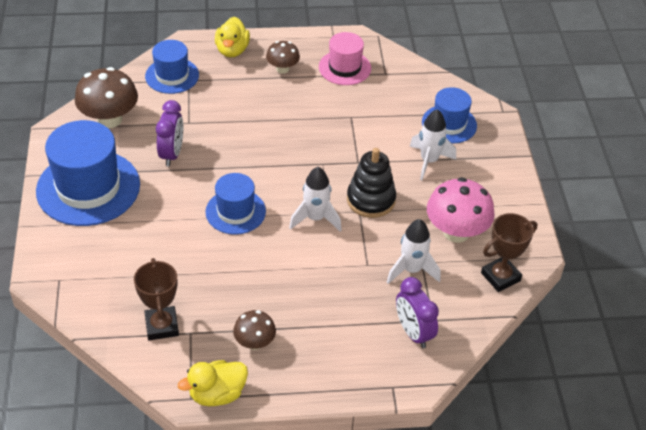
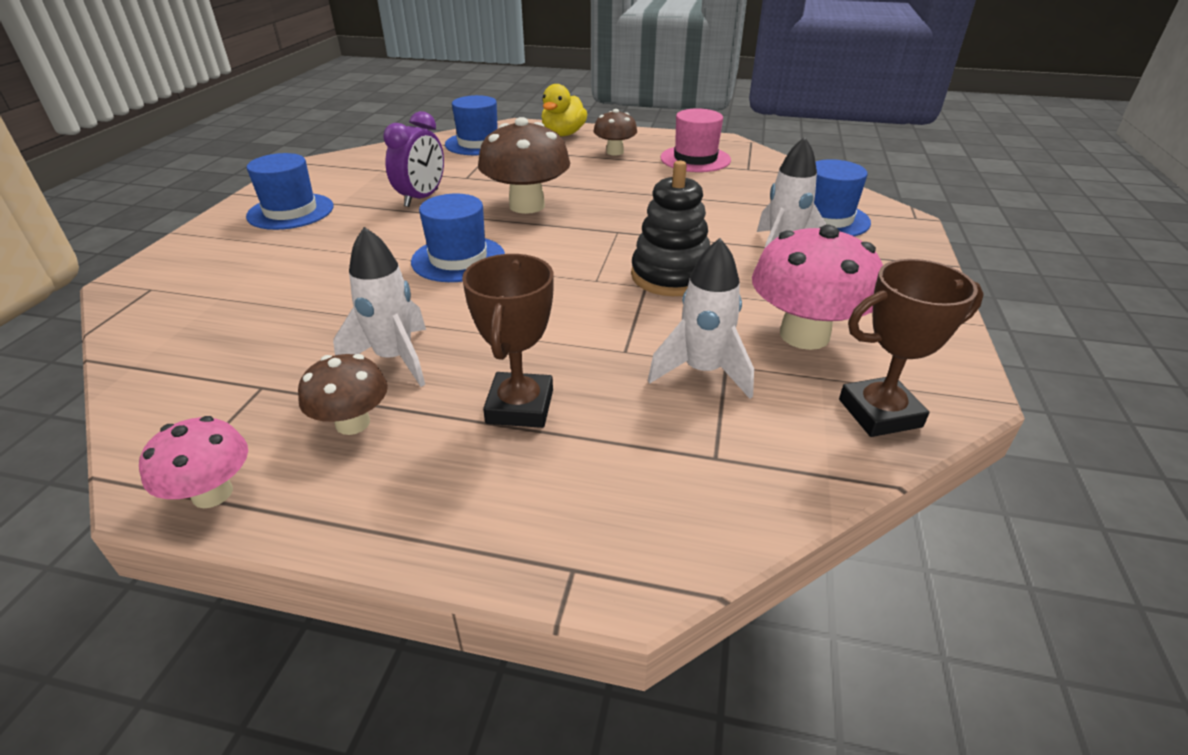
camera: 20 degrees right, 10 degrees down
blue hat [36,120,140,226] -> blue hat [246,153,333,230], size x0.58
brown mushroom [75,67,138,128] -> brown mushroom moved to [478,117,570,214]
brown trophy [134,258,179,340] -> brown trophy moved to [462,254,554,428]
yellow duck [178,360,248,406] -> pink mushroom [139,416,248,508]
white rocket [289,167,342,231] -> white rocket moved to [333,227,426,387]
purple clock [396,277,439,348] -> none

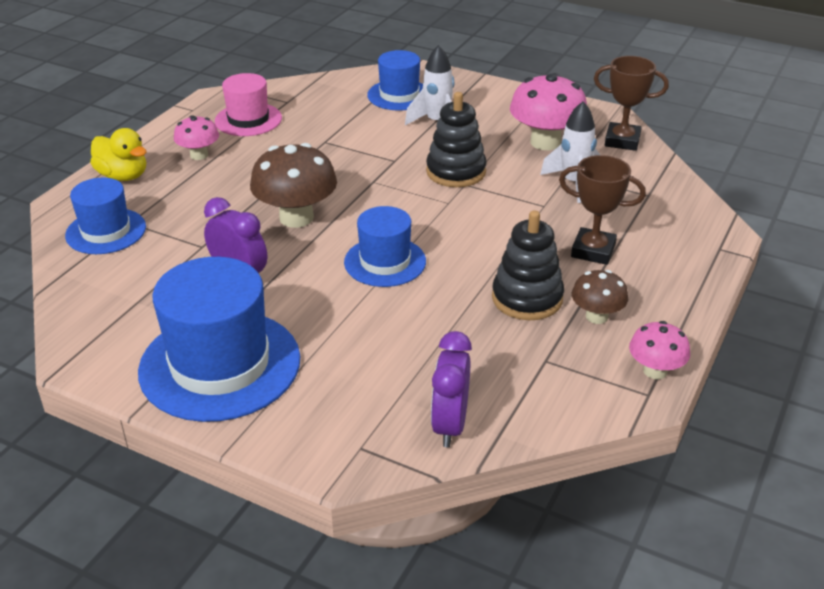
camera: 75 degrees left, 0 degrees up
blue hat [246,153,333,230] -> blue hat [138,257,300,422], size x1.72
white rocket [333,227,426,387] -> black stacking toy [492,210,564,320]
brown mushroom [594,109,637,155] -> pink mushroom [174,115,219,160]
brown trophy [839,259,984,437] -> brown trophy turned 75 degrees counterclockwise [594,56,669,151]
none -> purple clock [431,331,472,447]

